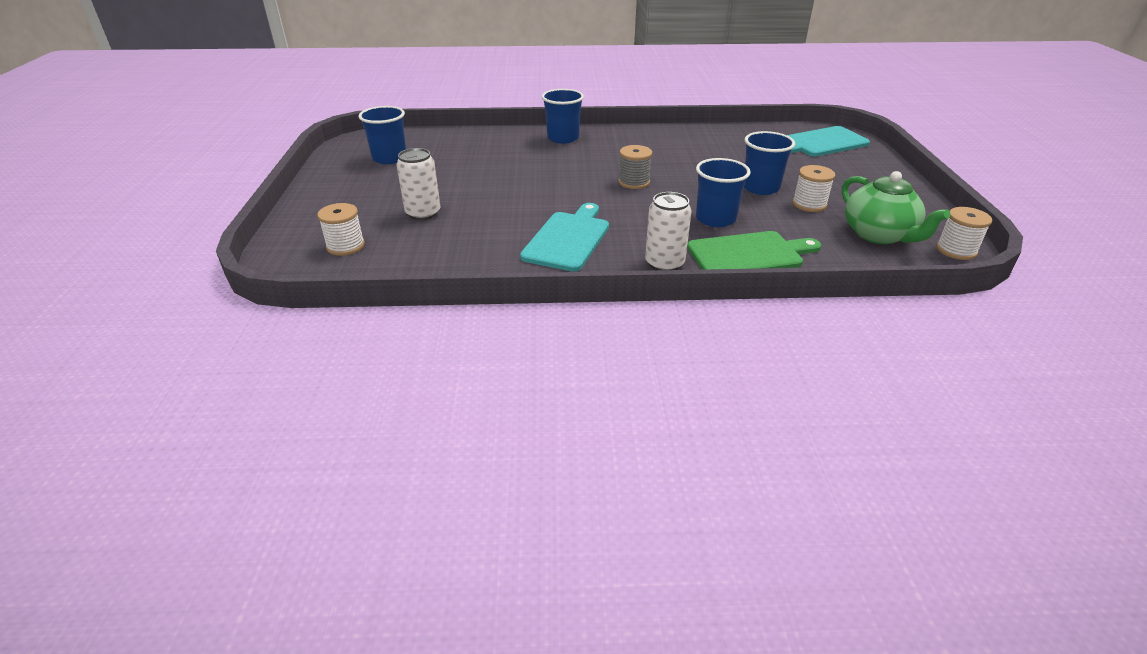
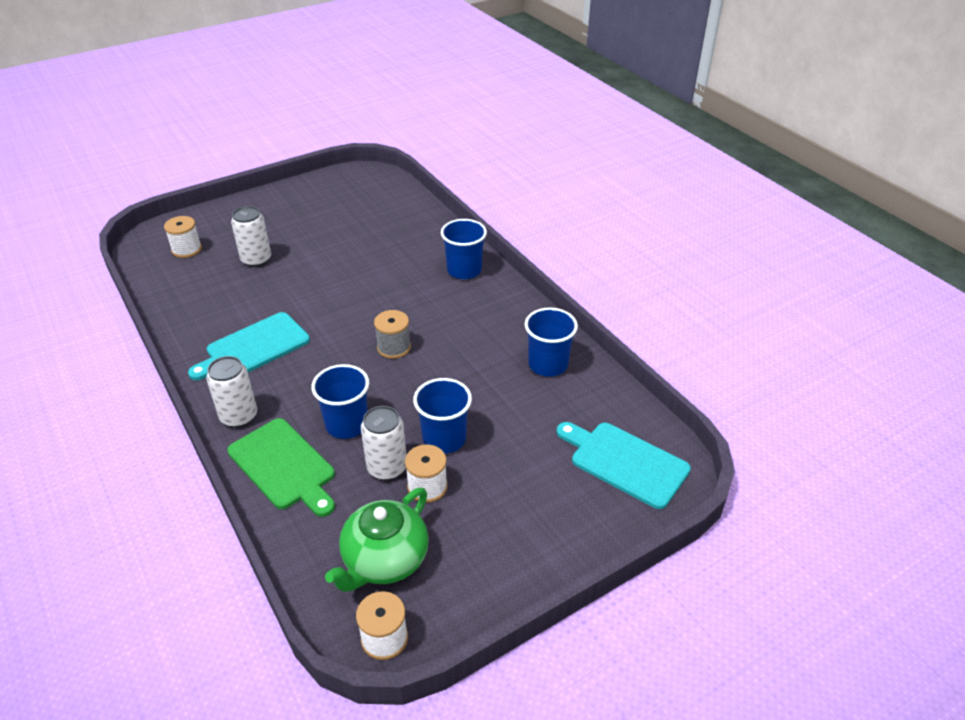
camera: 60 degrees right, 5 degrees up
blue cup [359,106,406,164] -> blue cup moved to [525,307,578,377]
turquoise cutting board [520,203,609,272] -> turquoise cutting board turned 150 degrees clockwise [188,312,310,380]
none -> white can [361,406,406,480]

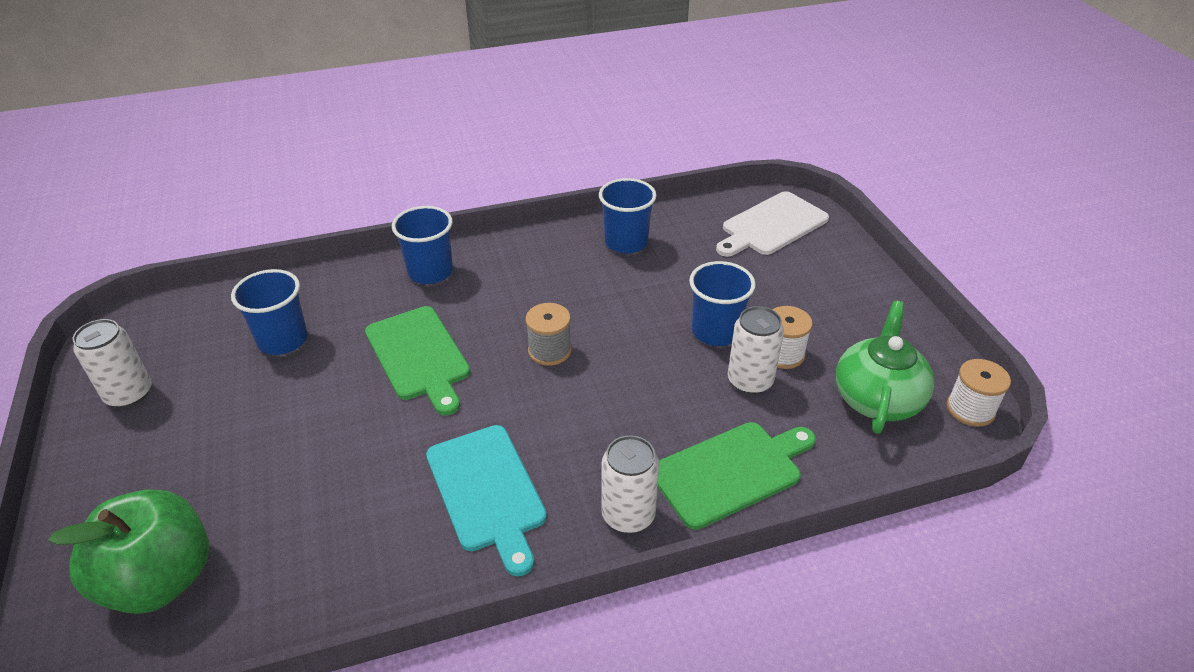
camera: 75 degrees left, 0 degrees up
white spool [164,216,202,258] -> green apple [48,490,209,614]
white can [231,206,271,267] -> white can moved to [73,319,152,408]
blue cup [311,364,369,439] -> blue cup moved to [231,269,308,355]
green teapot [325,488,429,592] -> green teapot turned 120 degrees counterclockwise [836,301,935,434]
turquoise cutting board [557,422,691,509] -> white cutting board [716,191,829,257]
none -> green cutting board [365,306,470,415]

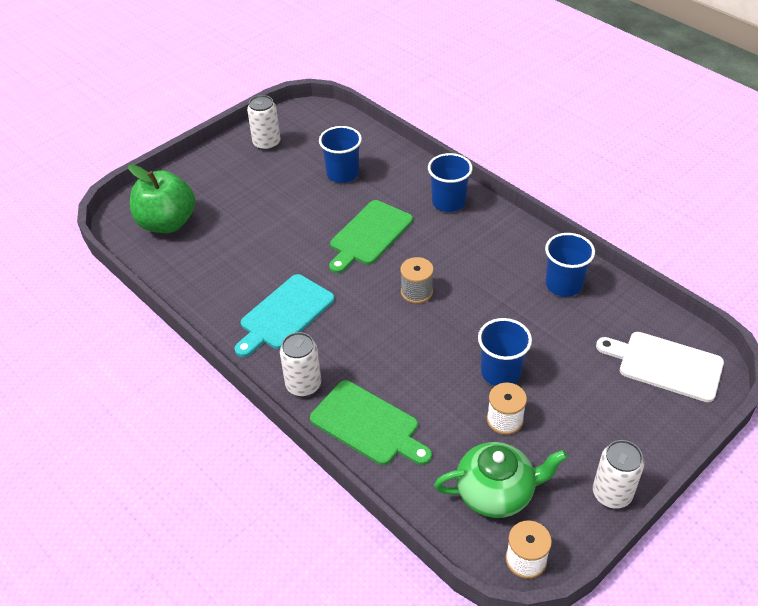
camera: 65 degrees right, 5 degrees up
white can [728,306,784,394] -> white can moved to [593,440,644,509]

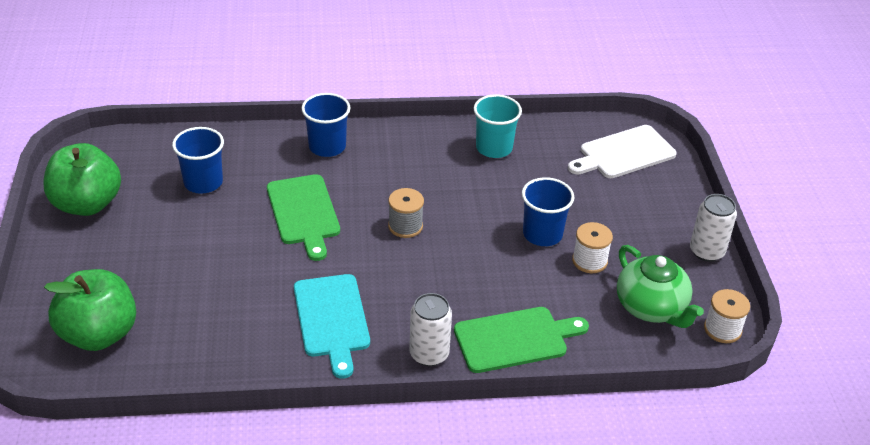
camera: 55 degrees left, 5 degrees down
white can [247,95,280,151] -> green apple [43,143,121,216]
green teapot [434,442,568,518] -> green teapot turned 120 degrees clockwise [617,245,704,328]
blue cup [545,233,595,297] -> turquoise cup [474,94,522,158]

